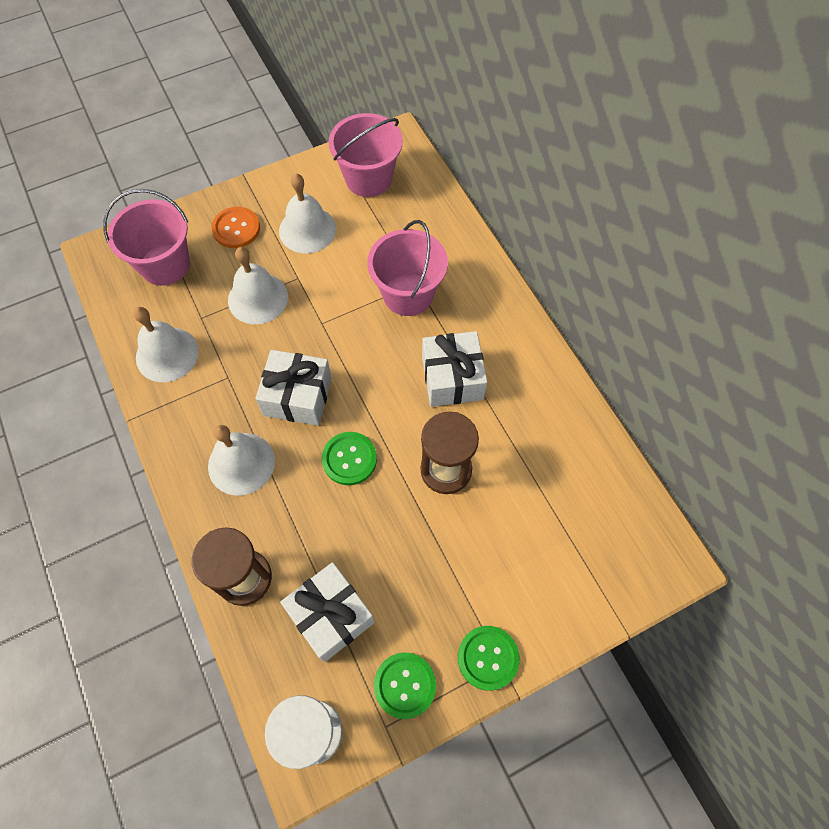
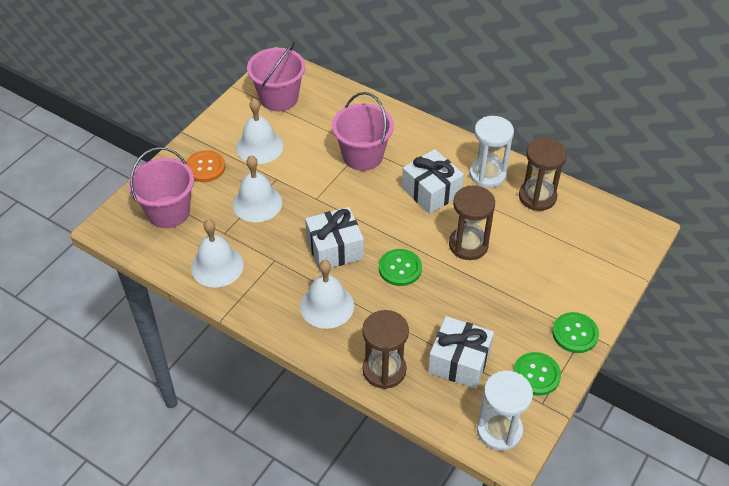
camera: 30 degrees left, 15 degrees down
none -> white hourglass [469,116,514,188]
none -> brown hourglass [519,138,567,211]

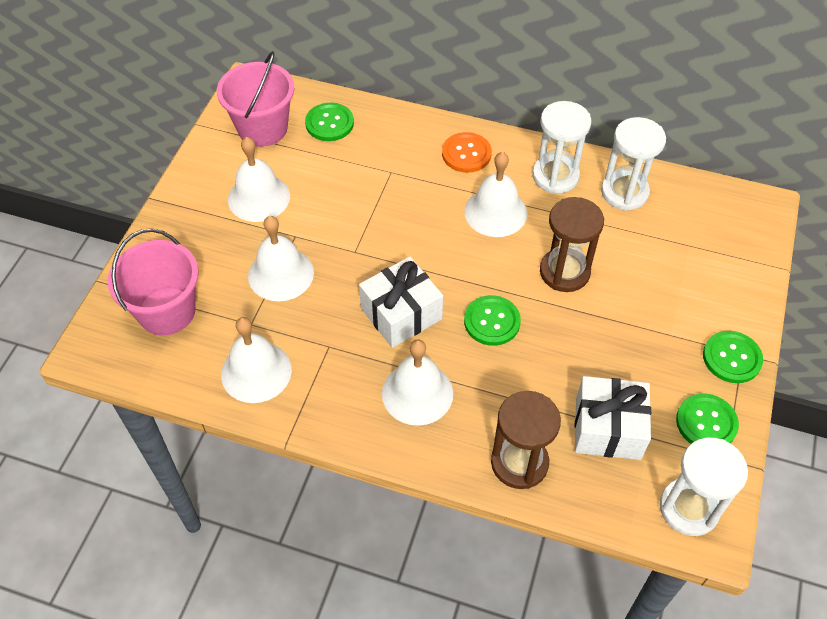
camera: 15 degrees left, 5 degrees up
orange button [186,150,225,182] -> orange button moved to [442,132,492,173]
pink bucket [332,92,394,171] -> none
white gift [402,149,464,214] -> white bell [464,152,527,237]
brown hourglass [519,138,567,211] -> white hourglass [601,117,666,211]
none -> green button [305,103,354,141]

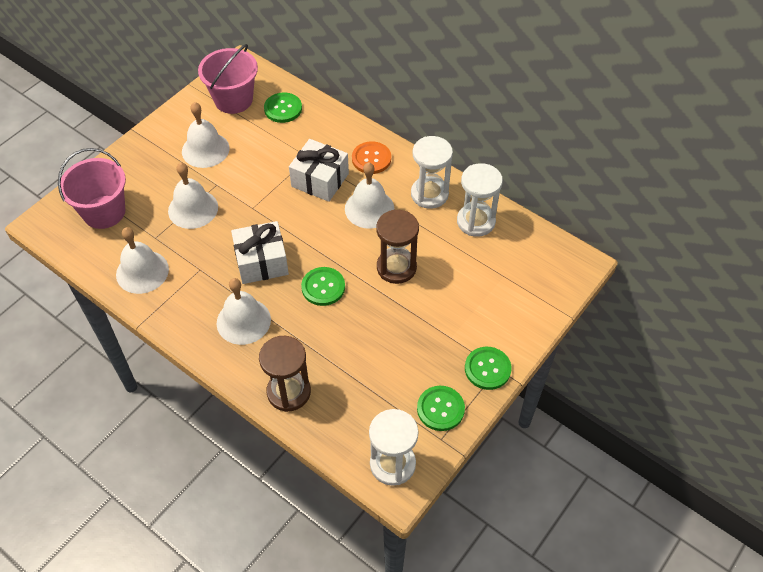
camera: 20 degrees right, 0 degrees up
white gift [575,376,651,460] -> white gift moved to [289,139,349,202]

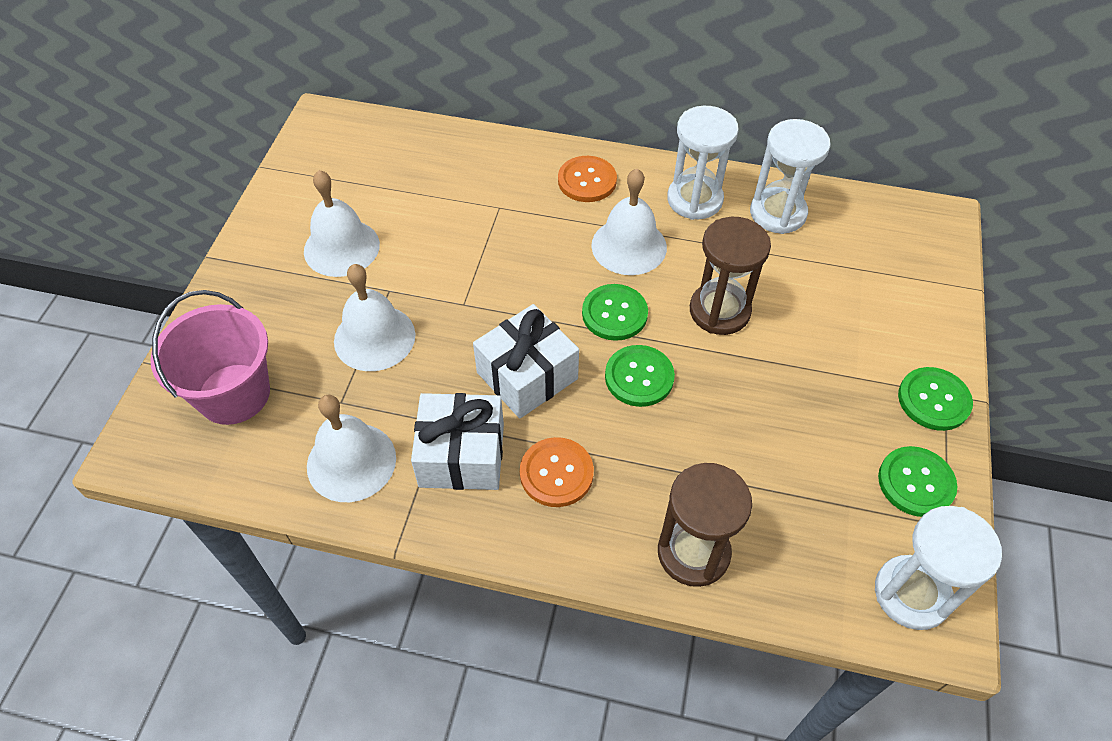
camera: 25 degrees left, 0 degrees up
pink bucket [198,44,258,114] -> none
white bell [217,278,271,345] -> orange button [520,437,594,507]
green button [264,92,302,123] -> green button moved to [582,284,648,341]
white gift [289,139,349,202] -> white gift moved to [411,393,504,490]

